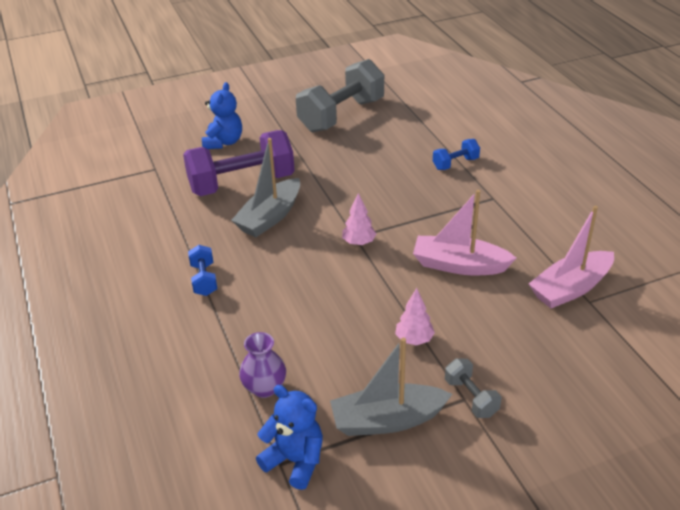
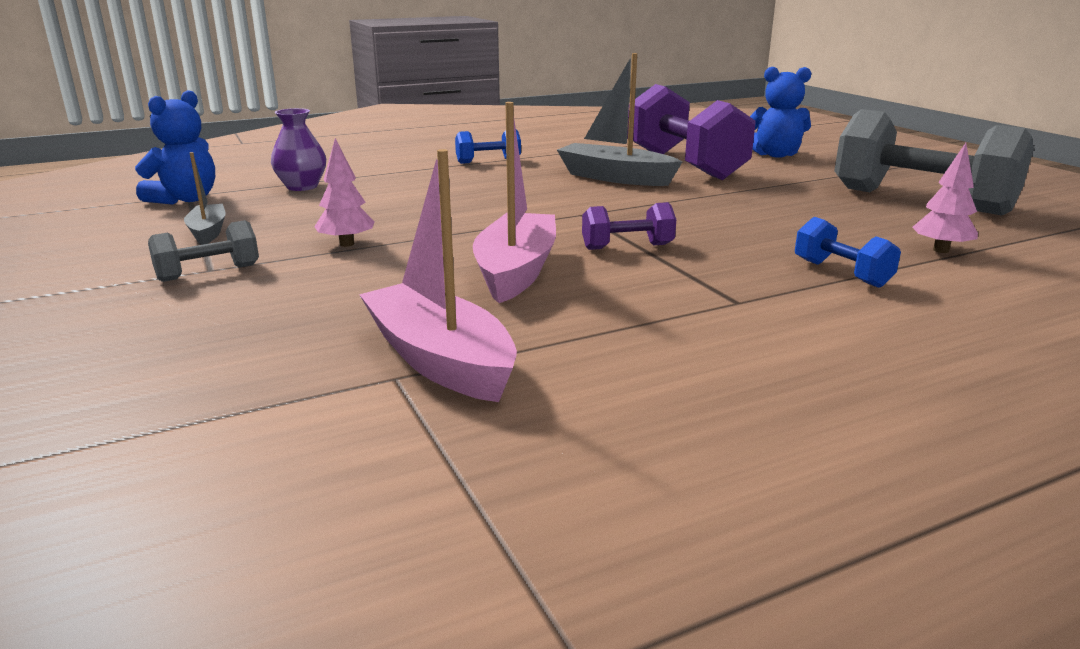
camera: 85 degrees right, 15 degrees down
grey boat [330,337,452,436] -> grey boat [184,152,226,245], size x0.56
pink tree [342,193,376,246] -> pink tree moved to [912,143,978,253]
none -> purple dumbbell [582,202,676,250]

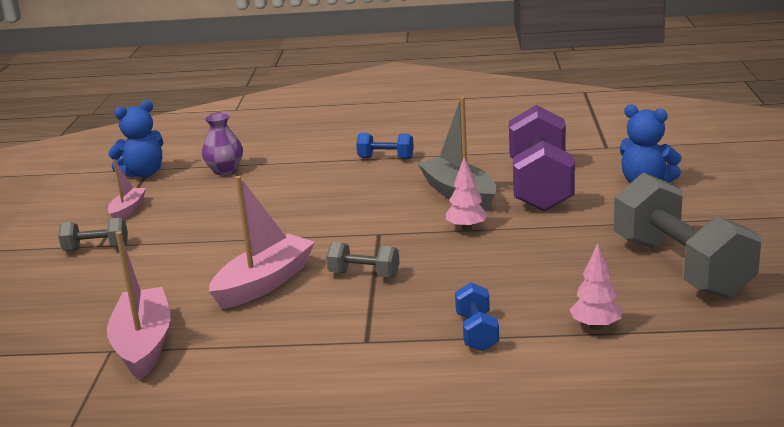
camera: 30 degrees right, 0 degrees up
grey boat [184,152,226,245] -> pink boat [108,159,146,219]
pink tree [314,138,374,247] -> pink tree moved to [446,158,488,231]
purple dumbbell [582,202,676,250] -> grey dumbbell [326,242,400,278]

